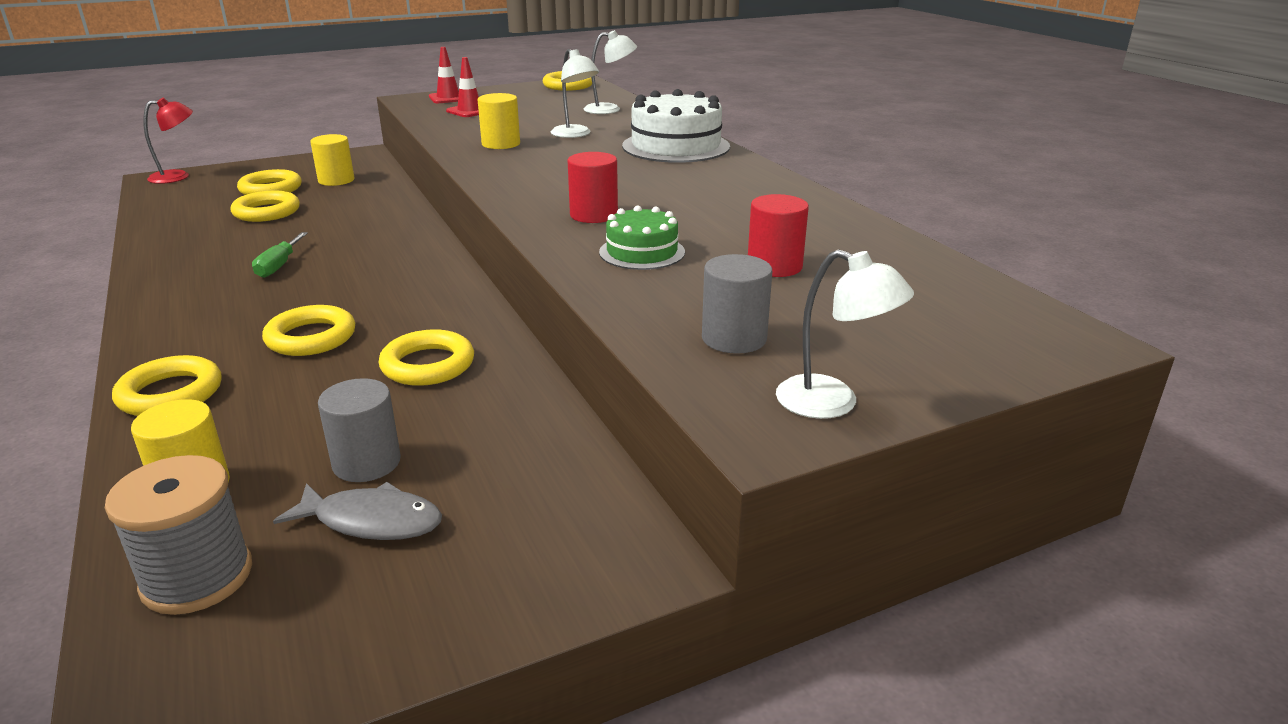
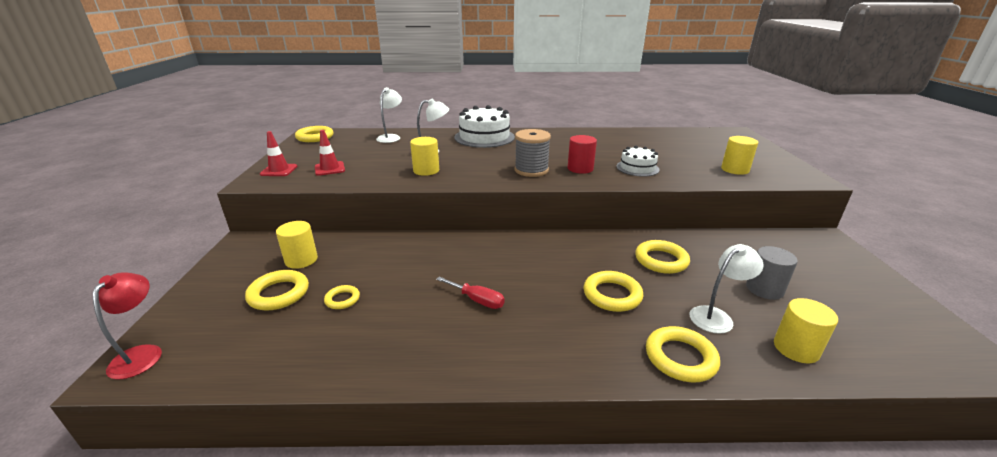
camera: 65 degrees left, 0 degrees up
grey spool [105,455,252,615] -> grey spool moved to [515,129,551,177]
yellow ring [231,191,300,222] -> yellow ring [324,285,360,309], size x0.58
green screwdriver [252,232,308,278] -> red screwdriver [436,277,505,309]
grey fish [273,482,442,540] -> none
green cake [599,206,685,270] -> white cake [616,146,660,176]
grey cylinder [702,254,772,354] -> yellow cylinder [721,136,758,175]
red cylinder [748,194,809,277] -> none
white lamp [776,250,914,419] -> white lamp moved to [690,244,764,334]

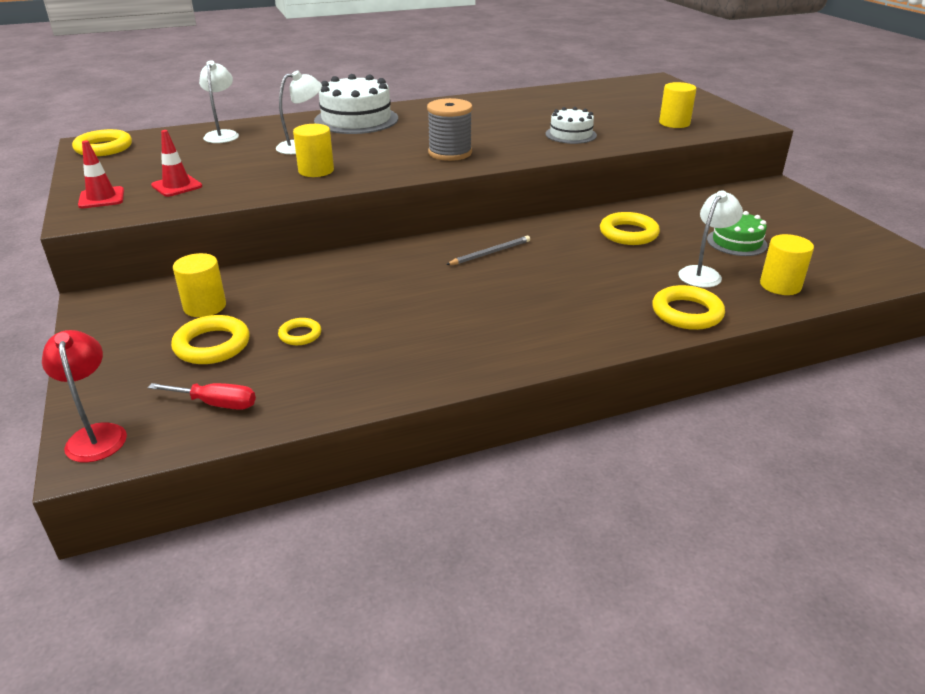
camera: 20 degrees left, 5 degrees up
red screwdriver [436,277,505,309] -> red screwdriver moved to [148,383,256,410]
red cylinder [568,135,597,174] -> none
yellow ring [584,271,643,312] -> none
grey cylinder [746,246,798,300] -> green cake [707,211,768,256]
none -> grey pencil [446,236,530,265]

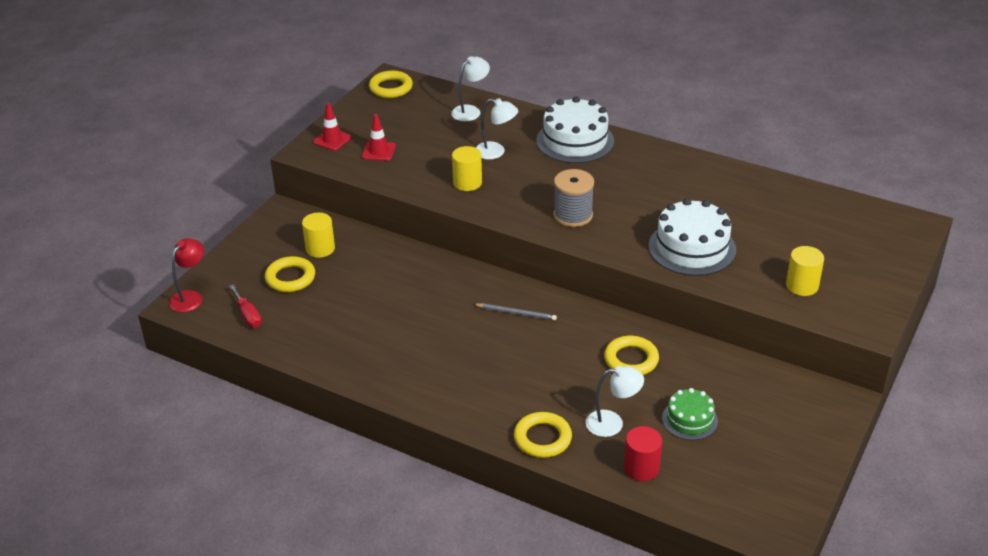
camera: 50 degrees right, 5 degrees up
yellow ring [278,318,321,345] -> none
white cake [546,107,597,144] -> white cake [649,198,736,276], size x1.73
yellow cylinder [760,234,814,295] -> red cylinder [624,426,662,481]

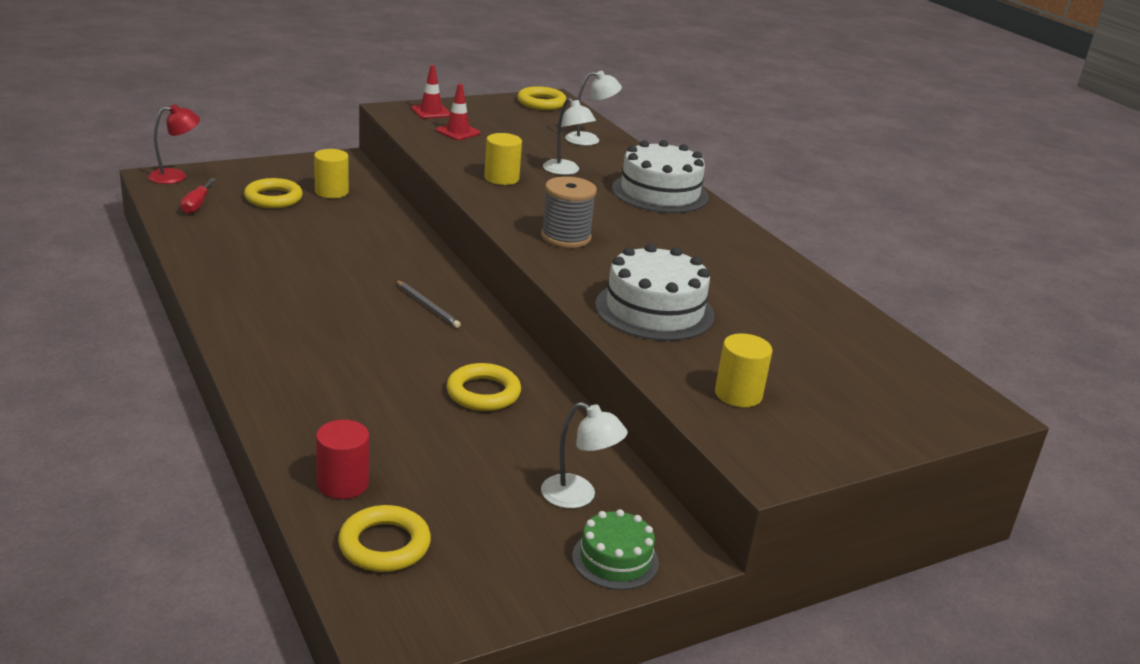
camera: 30 degrees right, 10 degrees down
yellow ring [514,412,572,458] -> yellow ring moved to [338,505,431,572]
white lamp [585,366,644,437] -> white lamp moved to [541,402,628,508]
green cake [662,388,718,440] -> green cake moved to [572,509,659,590]

